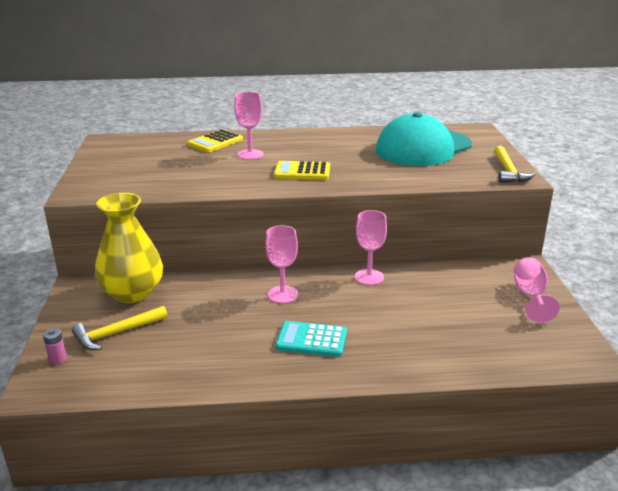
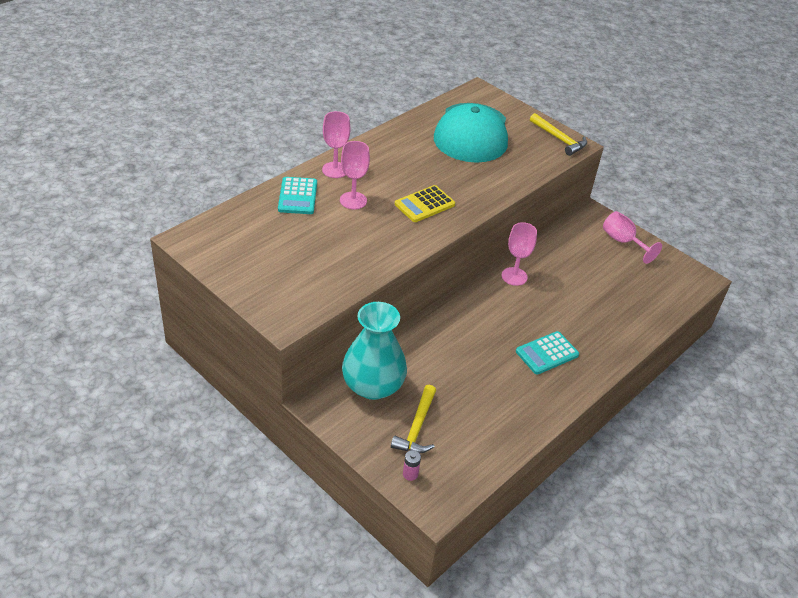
camera: 45 degrees left, 15 degrees up
yellow vase [95,193,163,303] -> turquoise vase [342,302,407,400]
yellow calculator [187,129,243,153] -> turquoise calculator [278,177,317,214]
pink goblet [265,225,298,303] -> pink goblet moved to [322,111,350,178]

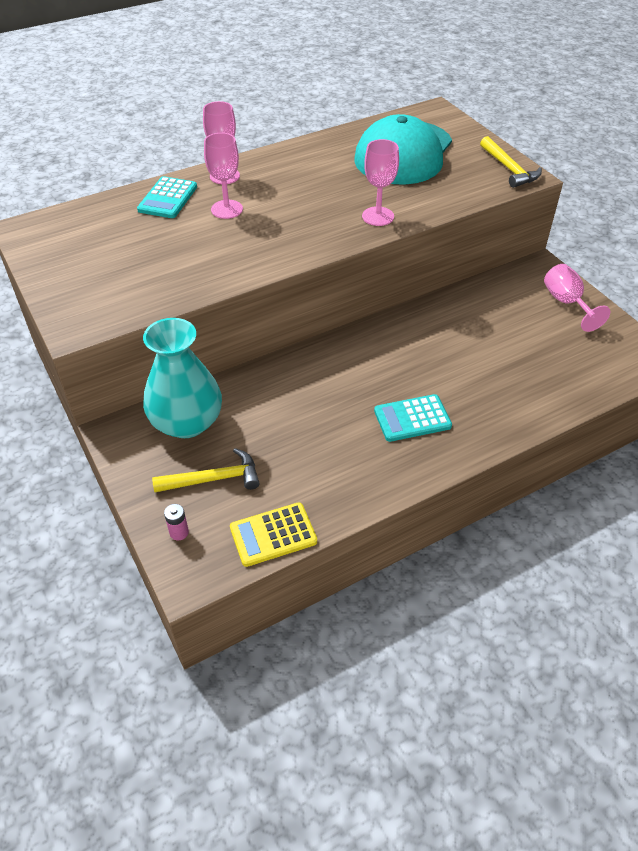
camera: 20 degrees right, 5 degrees up
yellow hammer [391,385,436,453] -> yellow hammer turned 135 degrees counterclockwise [152,448,260,493]
yellow calculator [395,185,455,222] -> yellow calculator moved to [230,502,317,567]
pink goblet [502,222,537,286] -> pink goblet moved to [362,139,399,226]

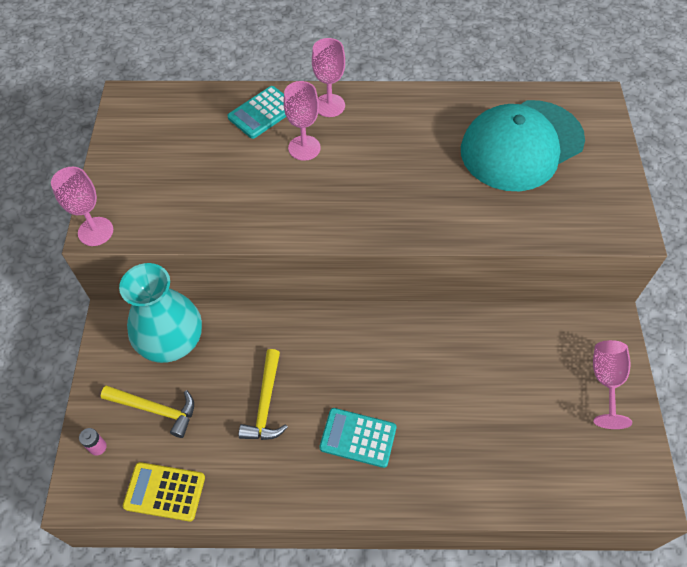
camera: 30 degrees right, 10 degrees up
pink goblet [362,139,399,226] -> pink goblet moved to [51,167,113,246]
yellow hammer [480,136,542,188] -> yellow hammer moved to [239,349,288,440]

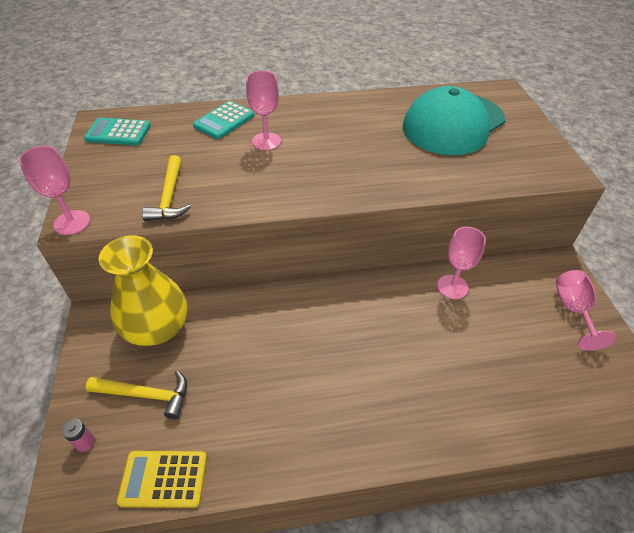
camera: 10 degrees left, 10 degrees down
turquoise vase [119,263,202,363] -> yellow vase [98,235,187,346]
yellow hammer [239,349,288,440] -> yellow hammer moved to [142,155,191,221]
pink goblet [312,38,345,117] -> pink goblet moved to [437,227,486,299]
turquoise calculator [320,408,397,468] -> turquoise calculator moved to [84,118,151,145]

